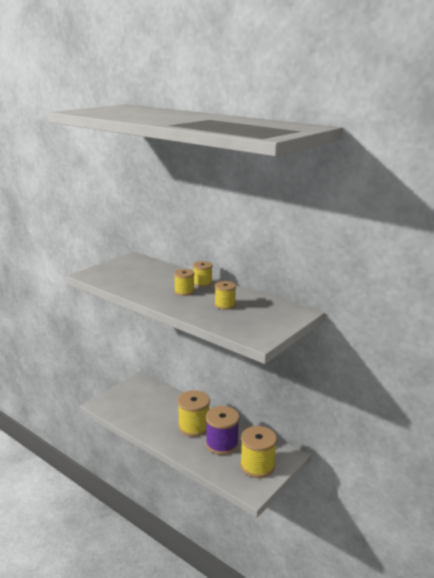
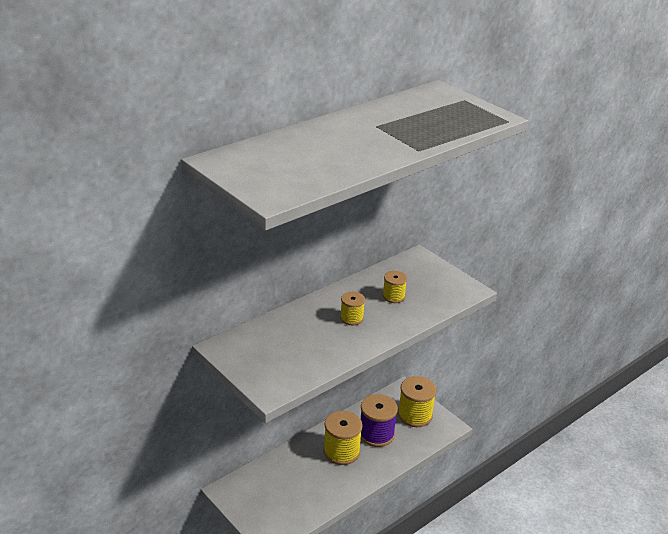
camera: 80 degrees left, 10 degrees up
yellow spool [193,261,213,287] -> none

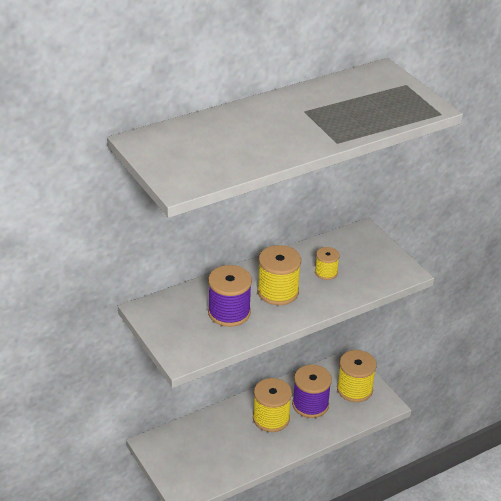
camera: 10 degrees right, 5 degrees up
yellow spool [340,292,365,325] -> yellow spool [257,245,301,305], size x1.77
none -> purple spool [208,265,252,327]

